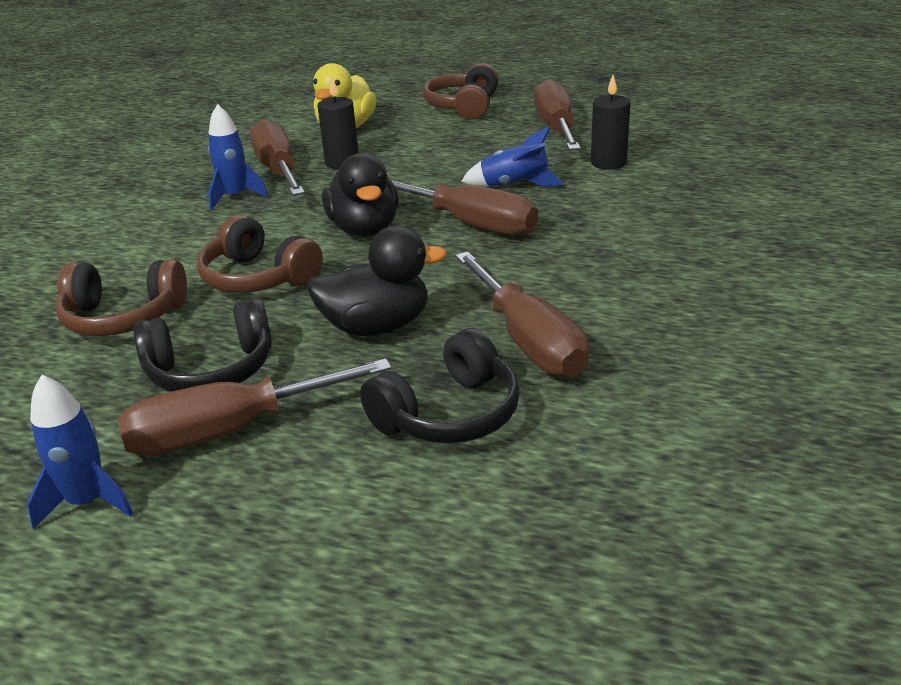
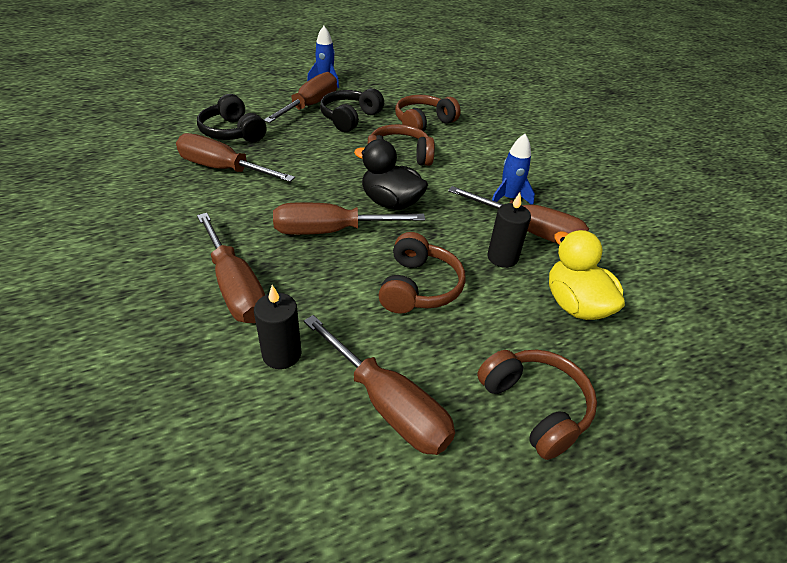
camera: 135 degrees right, 10 degrees up
black duck [306,226,447,336] -> none
black headphones [360,328,520,444] -> black headphones turned 45 degrees counterclockwise [197,94,266,142]
blue rocket [461,127,564,187] -> none
none -> brown screwdriver [197,213,265,323]
none -> brown headphones [378,232,466,314]

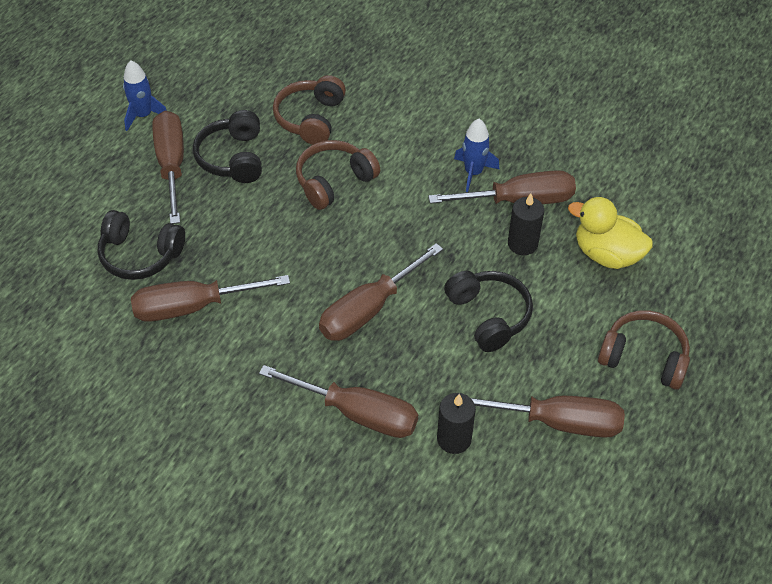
camera: 35 degrees left, 10 degrees up
black duck [354,139,428,210] -> none
brown headphones [378,232,466,314] -> black headphones [444,271,533,352]

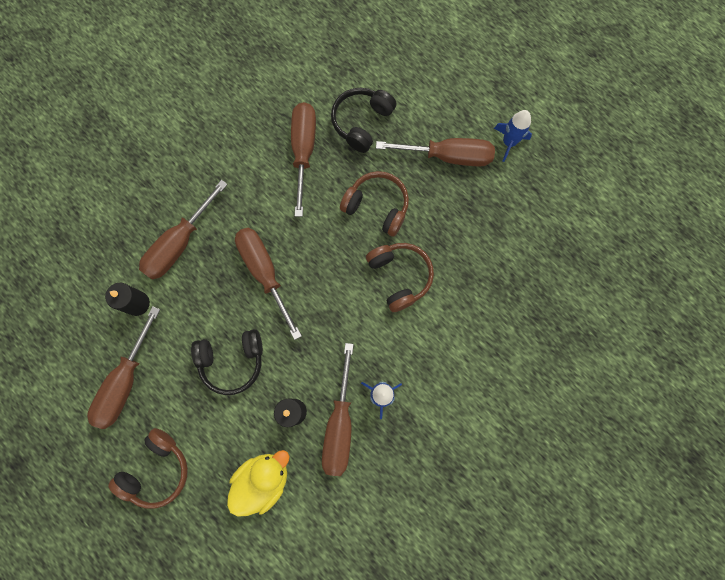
camera: 105 degrees right, 25 degrees up
black headphones [193,110,262,183] -> none
brown headphones [273,75,346,145] -> brown headphones moved to [340,171,409,237]

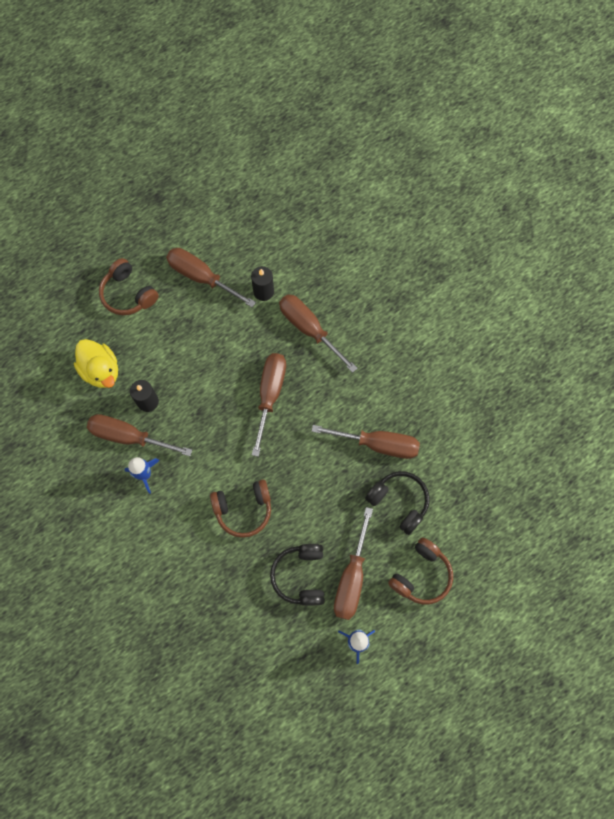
camera: 100 degrees right, 5 degrees down
black headphones [191,329,263,395] -> black headphones moved to [270,544,325,606]
brown screwdriver [235,228,302,340] -> brown screwdriver turned 60 degrees counterclockwise [252,353,286,457]
brown headphones [340,171,409,237] -> brown headphones moved to [388,538,453,604]

